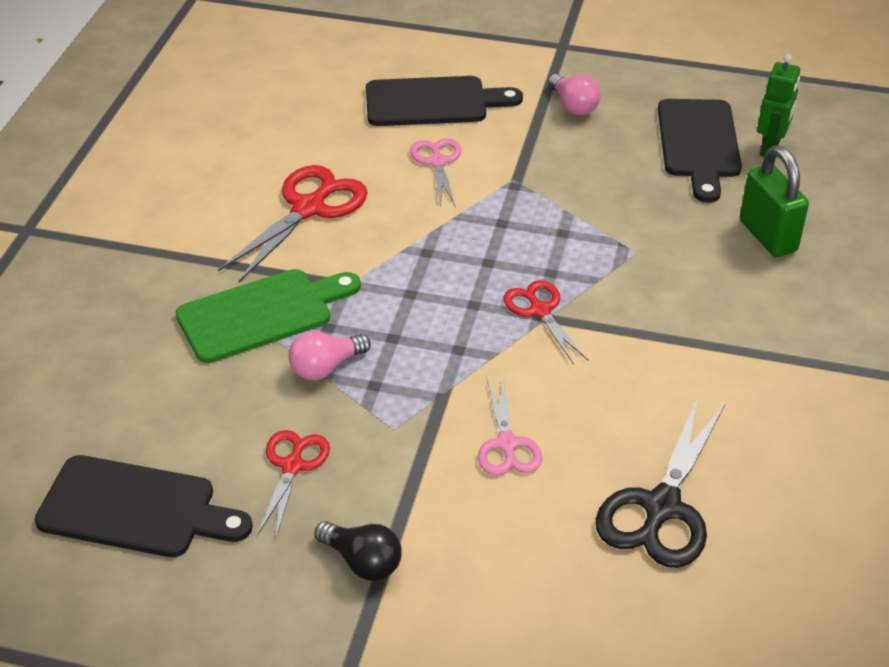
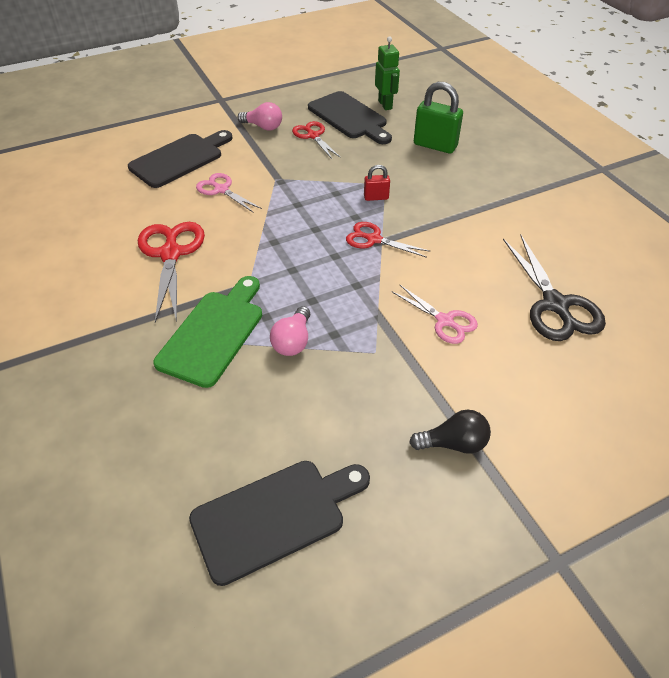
camera: 40 degrees left, 5 degrees up
red scissors [257,430,330,537] -> red scissors moved to [292,121,341,159]
none -> red padlock [364,165,390,201]

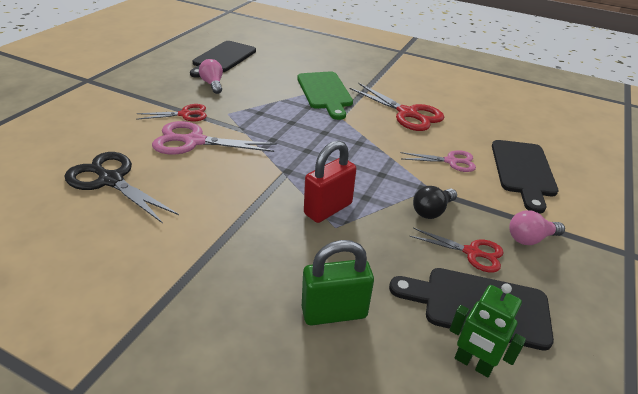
camera: 140 degrees right, 10 degrees down
pink light bulb [270,306,310,356] -> pink light bulb moved to [199,59,223,94]
red scissors [346,222,431,258] -> red scissors moved to [136,104,207,121]
red padlock [364,165,390,201] -> red padlock [304,140,356,223], size x1.91
pink scissors [392,285,478,344] -> pink scissors [152,121,277,155], size x1.64
black light bulb [409,409,491,454] -> black light bulb moved to [413,186,457,219]

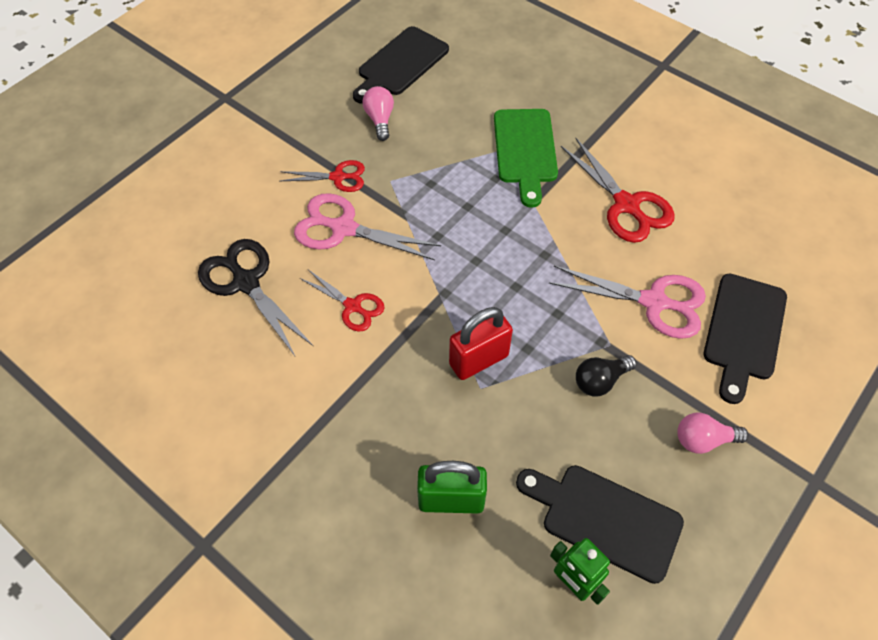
camera: 15 degrees right, 20 degrees up
pink scissors [401,150,476,172] -> pink scissors [549,266,706,339], size x1.64
red scissors [410,228,504,273] -> red scissors moved to [300,270,385,332]

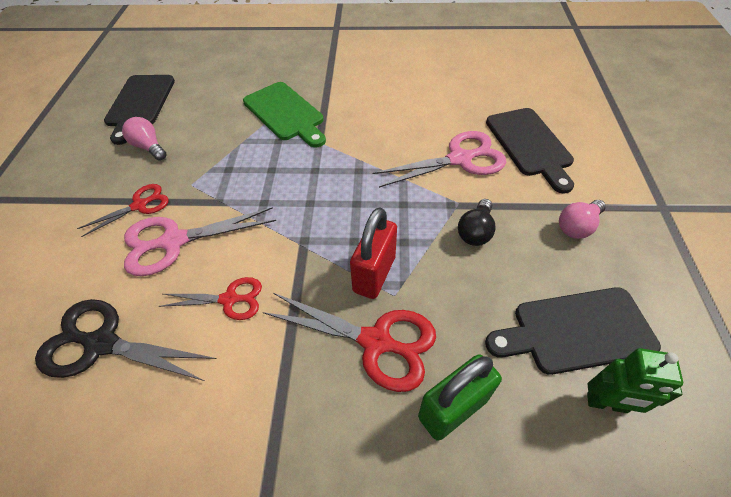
camera: 35 degrees left, 5 degrees down
red scissors [561,137,675,243] -> red scissors moved to [263,293,436,392]

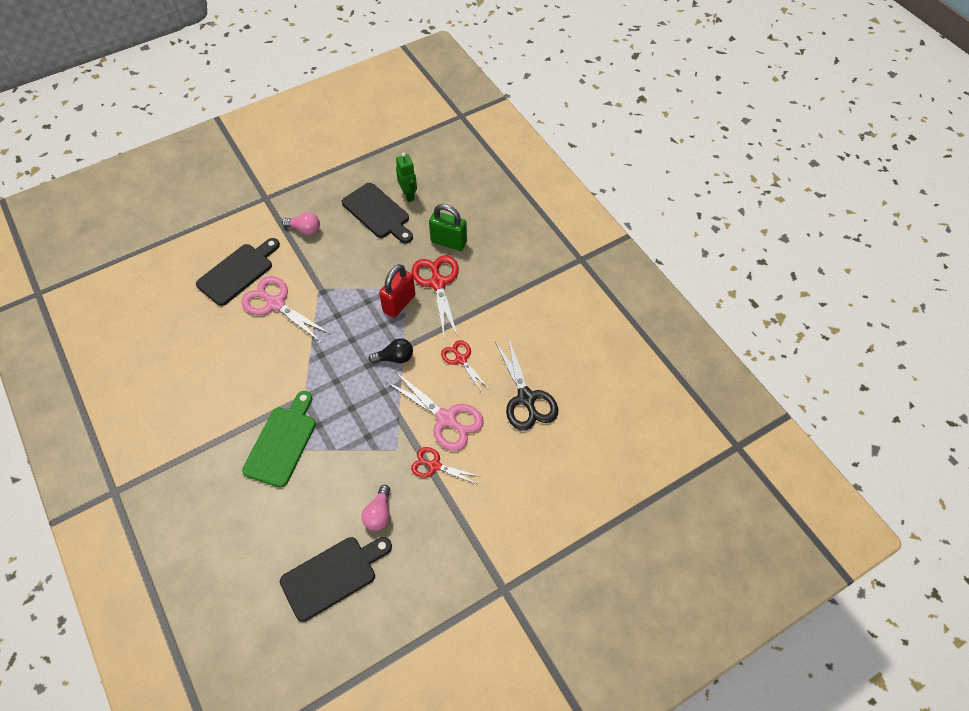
camera: 125 degrees left, 5 degrees up
red padlock [350,207,397,299] -> red padlock turned 45 degrees counterclockwise [379,264,415,318]
black light bulb [458,199,496,246] -> black light bulb moved to [368,338,413,363]

